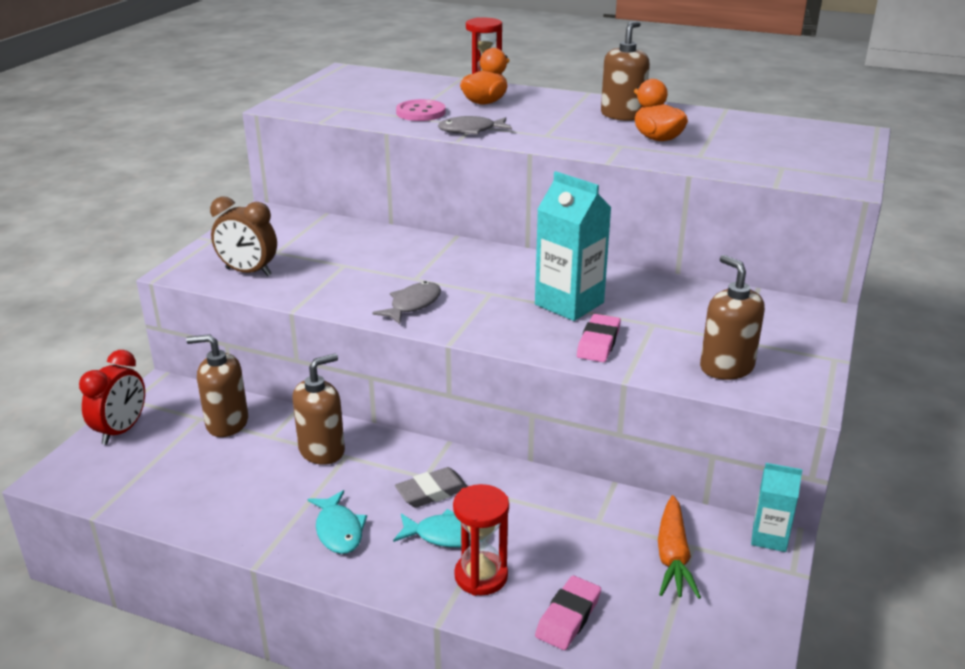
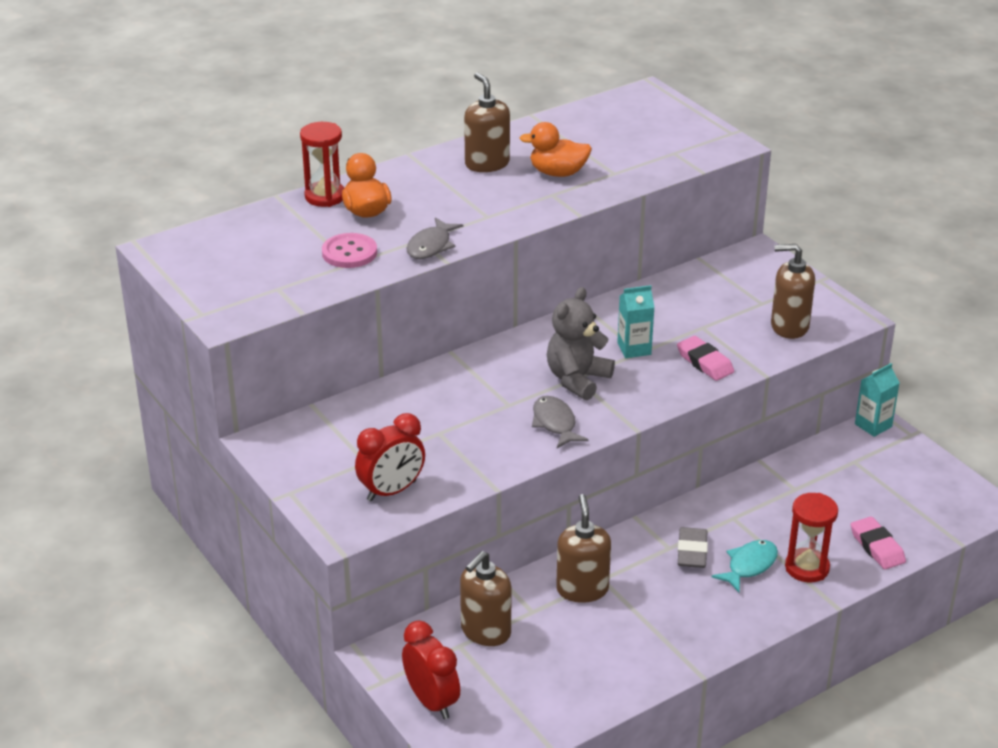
camera: 55 degrees left, 5 degrees up
brown clock [210,197,277,276] -> red clock [355,413,425,502]
turquoise fish [308,490,367,554] -> none
turquoise carton [535,171,612,321] -> turquoise carton [617,285,655,358], size x0.59
orange carrot [658,495,701,599] -> none
none -> grey teddy bear [547,287,615,400]

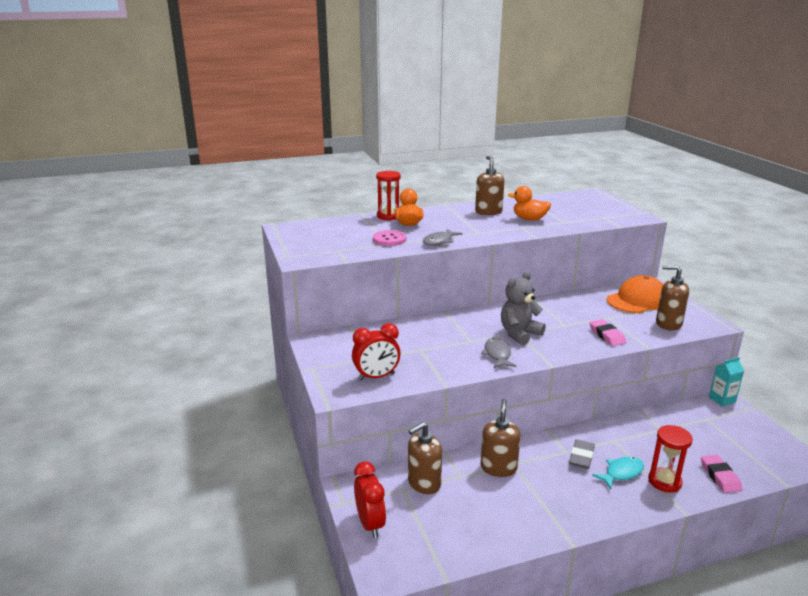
camera: 15 degrees right, 10 degrees down
turquoise carton [617,285,655,358] -> none
none -> orange cap [606,275,663,313]

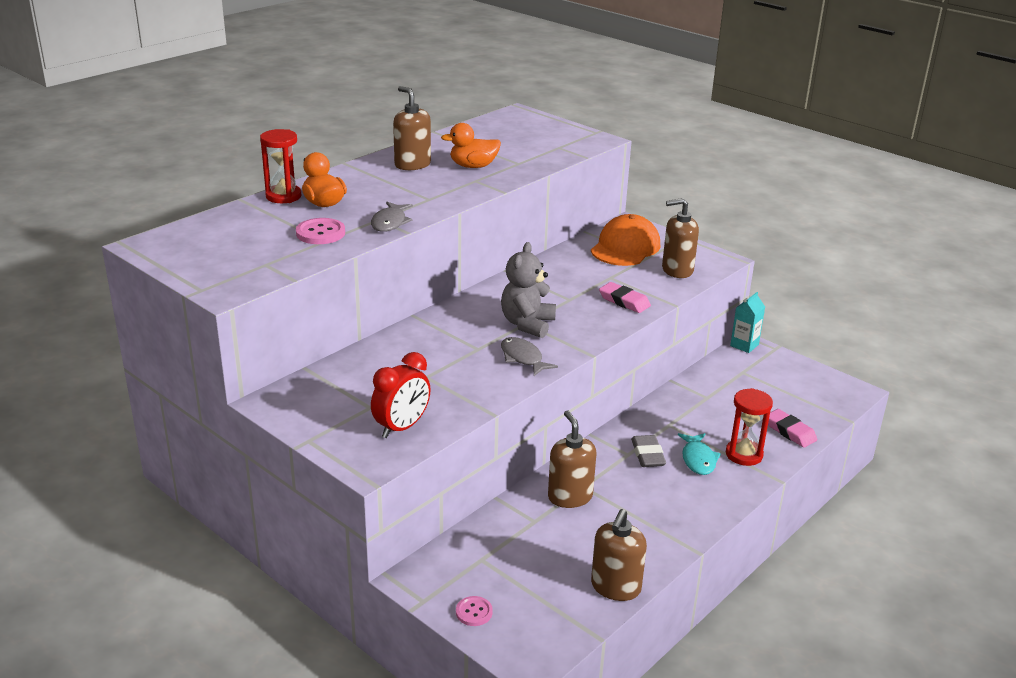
camera: 30 degrees left, 5 degrees up
red clock [354,461,386,538] -> pink button [456,596,493,626]
brown soap dispenser [408,422,442,494] -> brown soap dispenser moved to [591,509,647,601]
turquoise fish [592,457,644,489] -> turquoise fish turned 150 degrees clockwise [678,433,721,475]

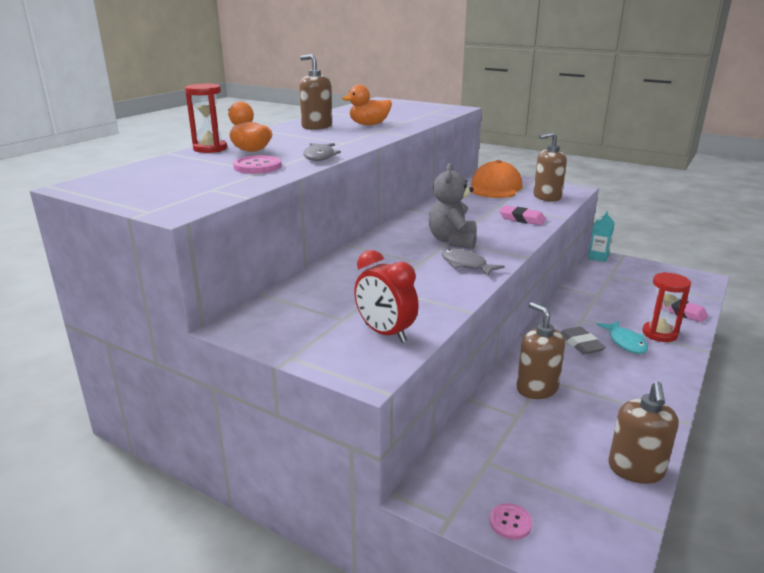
camera: 10 degrees left, 5 degrees down
red clock [371,352,431,438] -> red clock turned 105 degrees clockwise [354,250,419,343]

